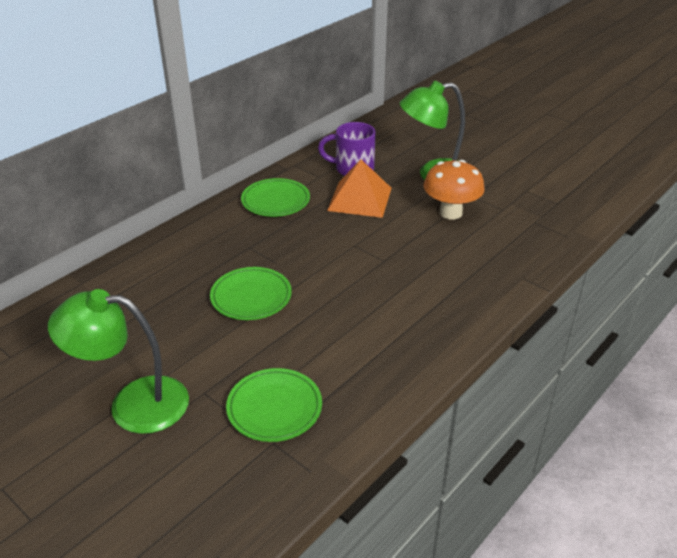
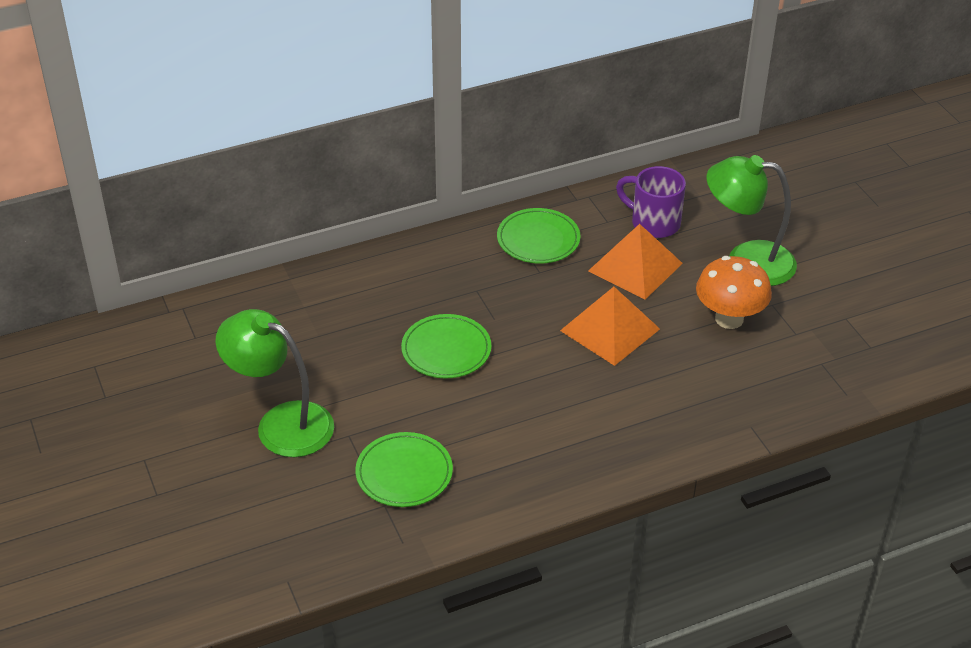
camera: 25 degrees right, 5 degrees up
none -> orange pyramid [560,287,660,366]

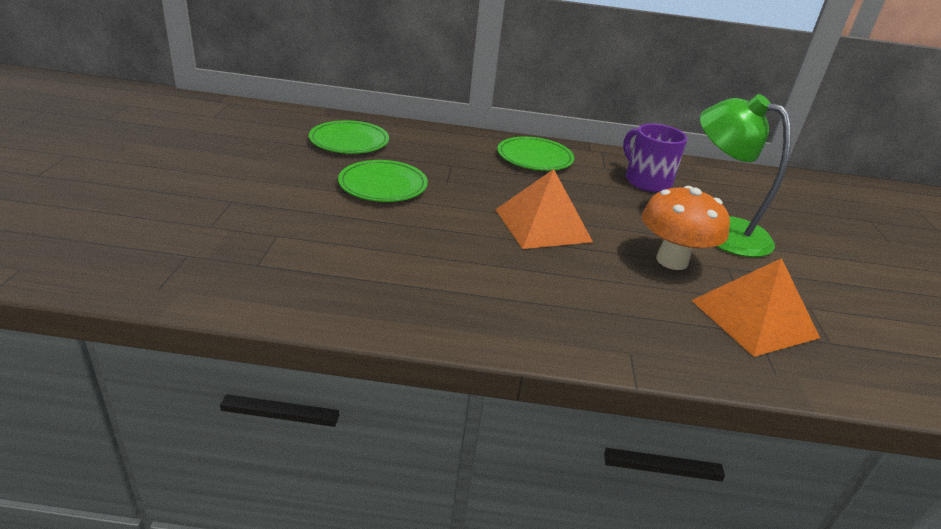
camera: 25 degrees right, 10 degrees down
green lamp [215,309,334,457] -> none
green plate [355,432,453,507] -> green plate moved to [309,120,389,154]
orange pyramid [588,224,683,300] -> orange pyramid moved to [691,258,820,357]

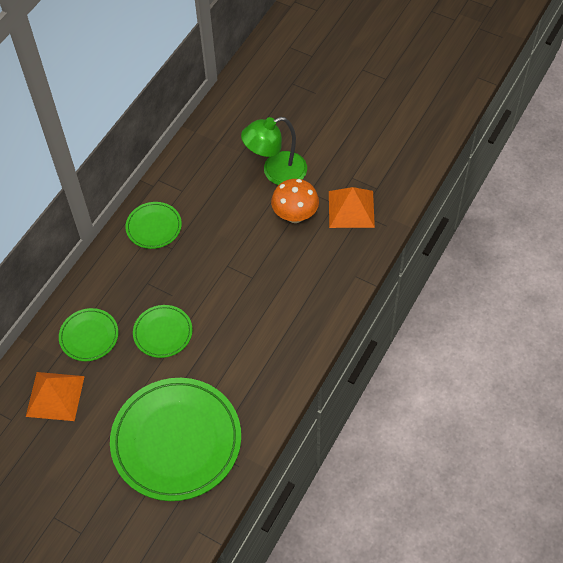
camera: 60 degrees left, 25 degrees up
orange pyramid [495,169,593,249] -> orange pyramid moved to [26,372,85,421]
purple mug [623,123,687,192] -> none
none -> green plate [110,378,241,501]

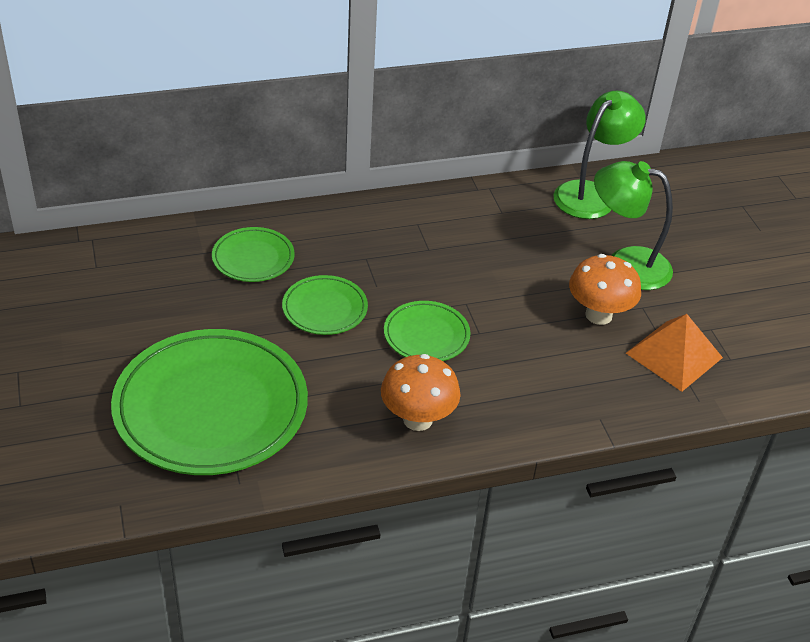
camera: 40 degrees right, 15 degrees down
orange pyramid [26,372,85,421] -> none
green plate [125,202,182,249] -> green plate moved to [384,301,471,361]
none -> orange mushroom [381,354,461,431]
none -> green lamp [554,91,646,219]

